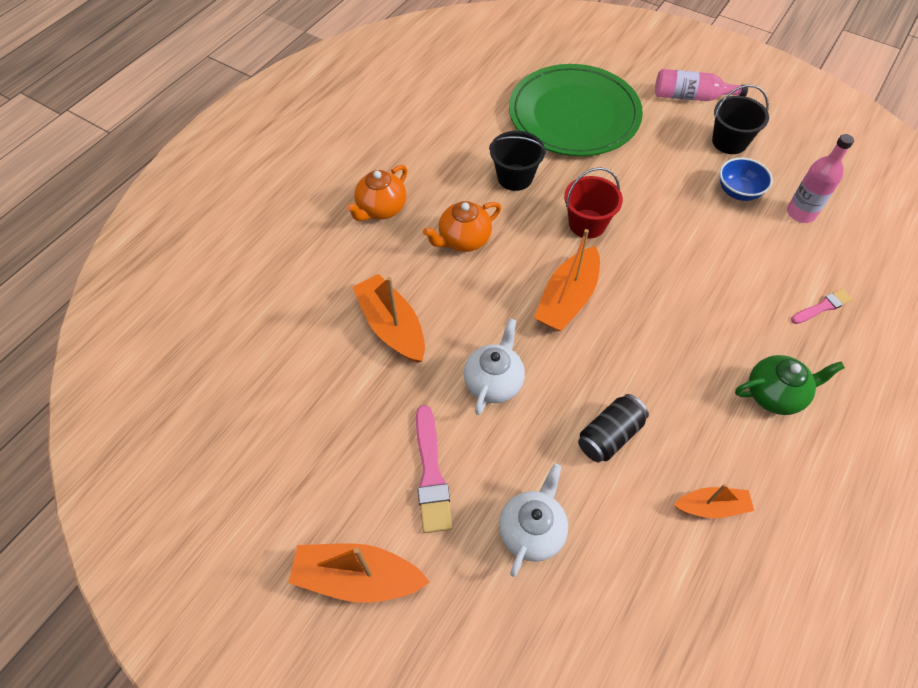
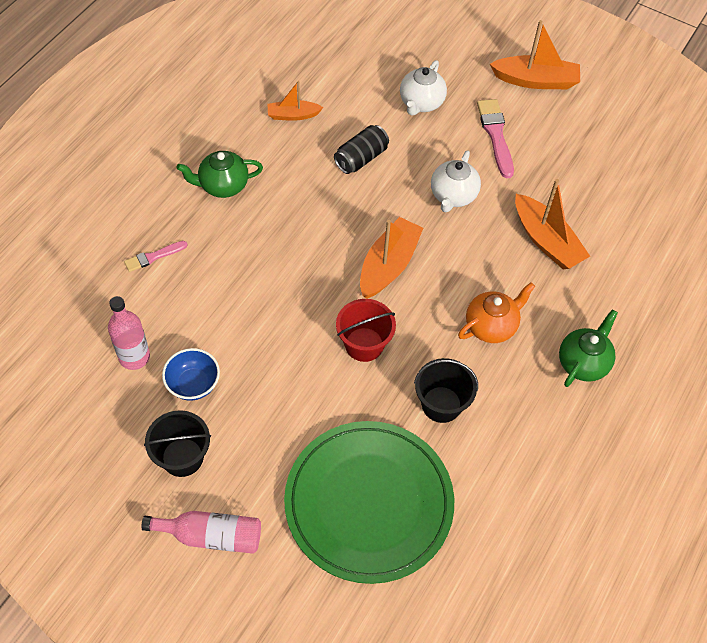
camera: 175 degrees right, 0 degrees up
orange teapot [346,165,407,221] -> green teapot [559,309,618,387]

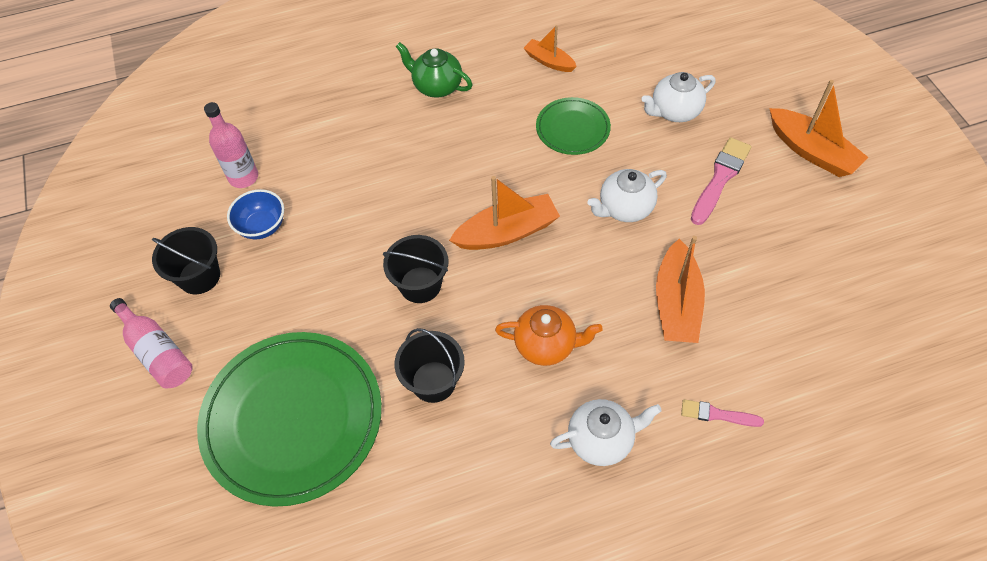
camera: 45 degrees right, 0 degrees up
pink brush [124,241,188,272] -> pink brush moved to [681,399,764,427]
black can [334,125,389,174] -> green plate [536,97,611,155]
red bucket [336,299,396,362] -> black bucket [383,235,448,303]
green teapot [559,309,618,387] -> white teapot [550,399,662,466]

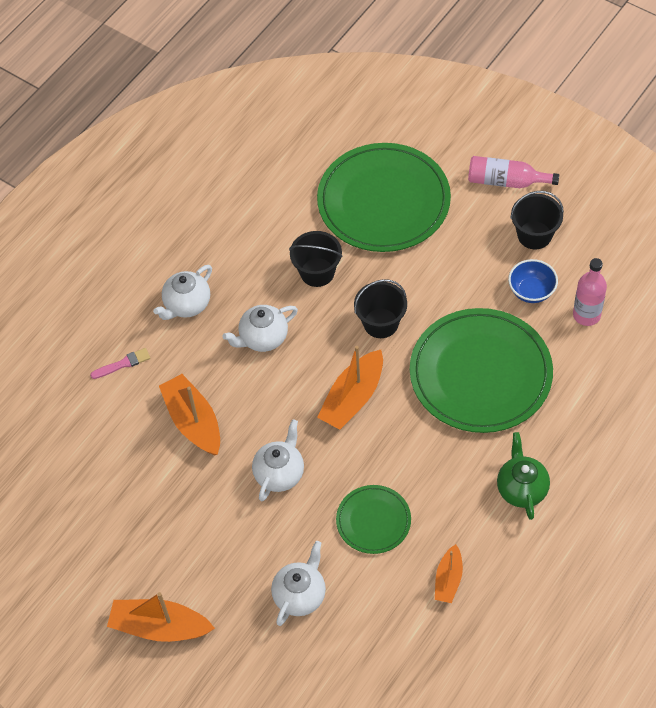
camera: 145 degrees right, 0 degrees up
green teapot [396,42,472,98] -> green teapot turned 90 degrees counterclockwise [497,432,550,520]
orange teapot [495,305,603,366] -> white teapot [222,305,298,352]
orange boat [524,25,577,72] -> orange boat turned 105 degrees clockwise [435,544,463,603]
pink brush [691,137,751,225] -> none
none -> green plate [410,308,553,433]

